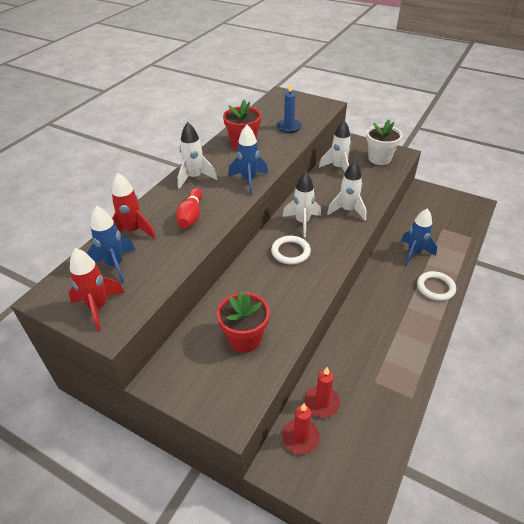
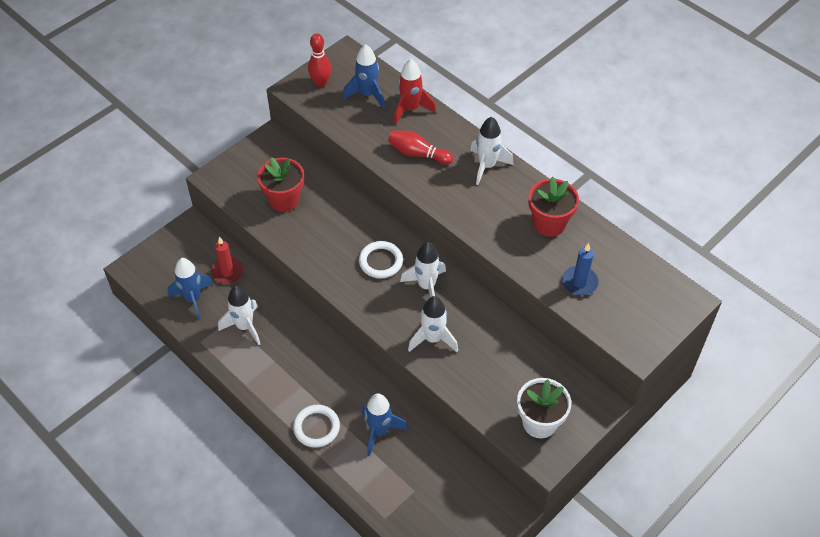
camera: 105 degrees right, 10 degrees up
red rocket [68,248,125,331] -> red bowling pin [308,33,331,87]
blue rocket [228,125,268,195] -> blue rocket moved to [167,258,213,320]
red candle [282,403,320,454] -> none
white rocket [319,120,351,172] -> white rocket moved to [218,286,260,345]

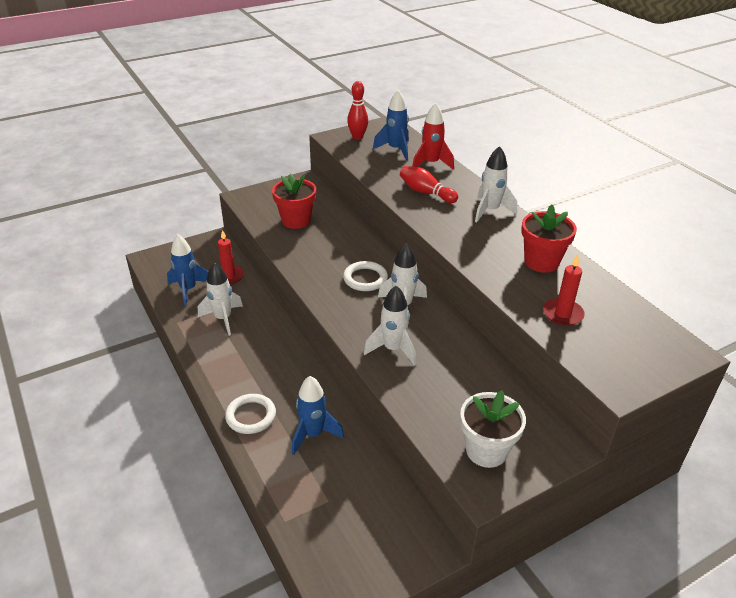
camera: 15 degrees right, 15 degrees down
blue candle [562,243,599,296] -> red candle [543,254,585,326]

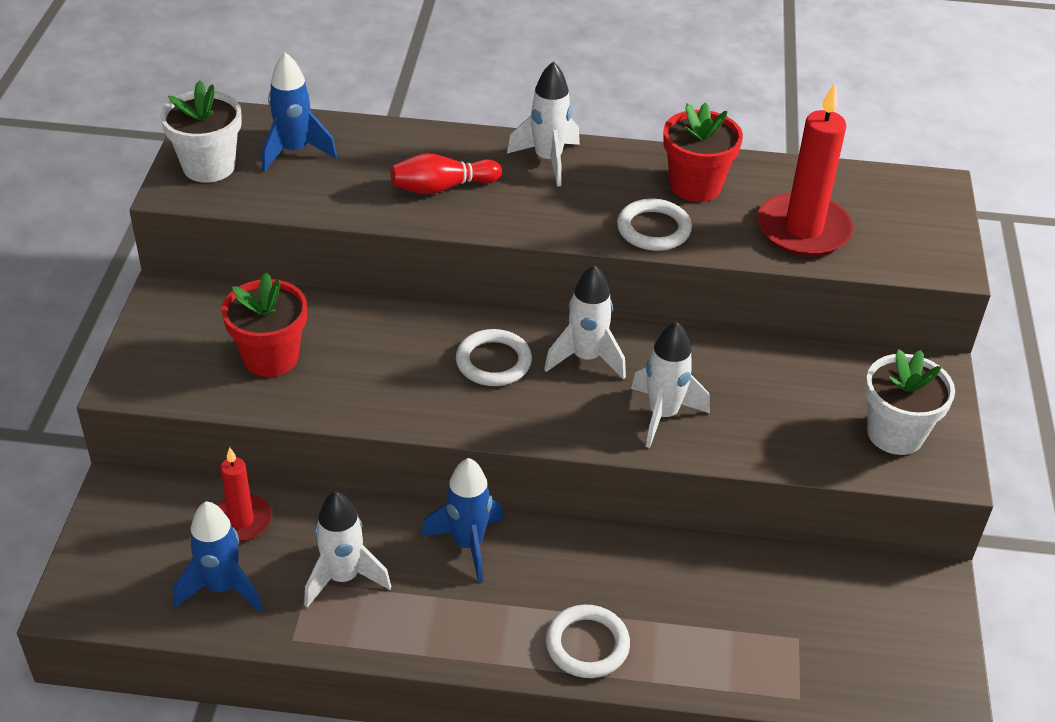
camera: 55 degrees left, 5 degrees up
blue rocket [292,376,344,455] -> blue rocket moved to [422,458,503,583]
red bowling pin [347,81,368,140] -> white flower pot [160,80,242,183]
red rocket [412,103,454,170] -> none
red candle [543,254,585,326] -> red candle [757,83,853,257], size x1.68
none -> white ring [617,199,692,251]

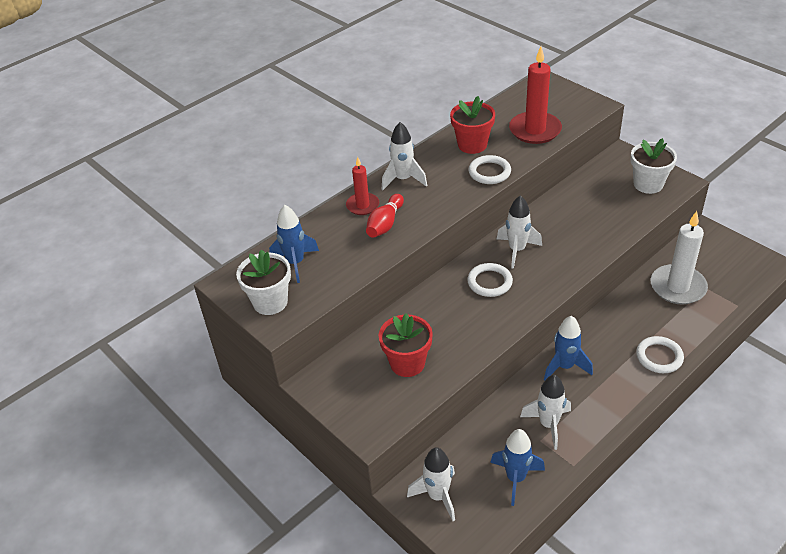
camera: 45 degrees left, 0 degrees up
red candle [217,447,272,541] -> red candle moved to [346,157,379,215]
white rocket [631,321,710,448] -> white rocket moved to [407,447,455,521]
none -> white candle [651,211,708,304]

